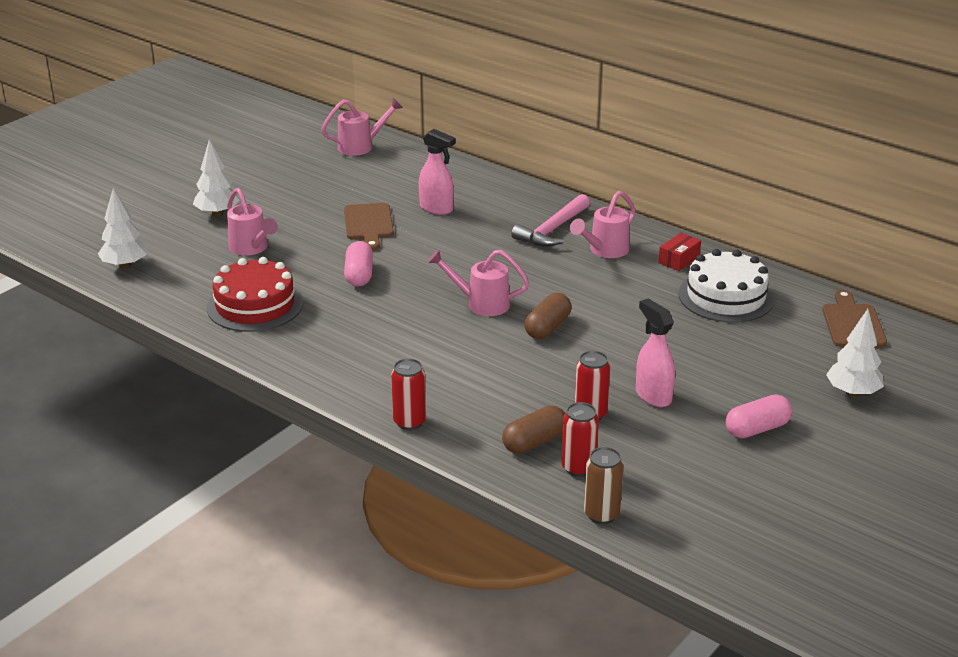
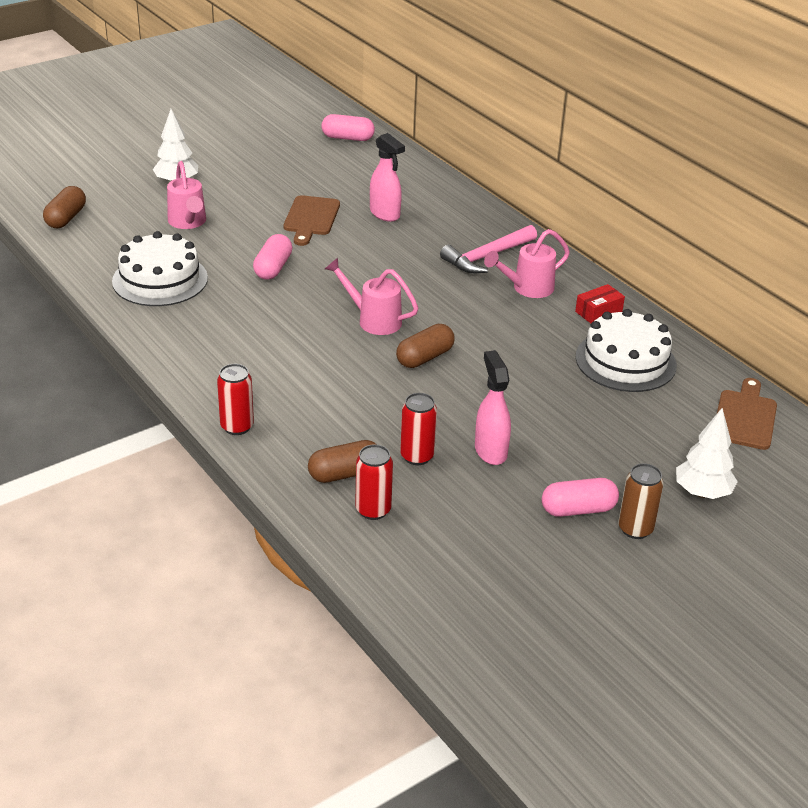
camera: 15 degrees right, 5 degrees up
white tree [98,188,148,269] -> brown capsule [43,186,86,228]
red cake [207,257,303,332] -> white cake [112,231,208,306]
pink watering can [321,98,403,156] -> pink capsule [321,114,375,141]
brown can [584,447,624,524] -> brown can moved to [618,463,664,539]

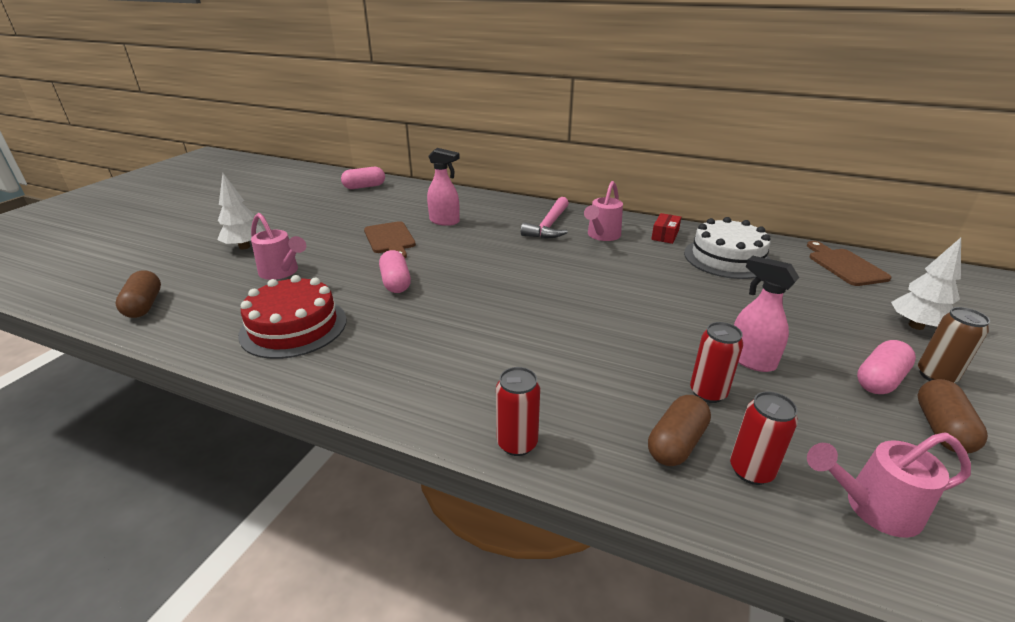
camera: 30 degrees left, 5 degrees down
white cake [112,231,208,306] -> red cake [238,275,347,359]
pink watering can [325,258,418,335] -> pink watering can moved to [807,432,971,538]
brown capsule [396,324,455,368] -> brown capsule moved to [917,379,988,453]

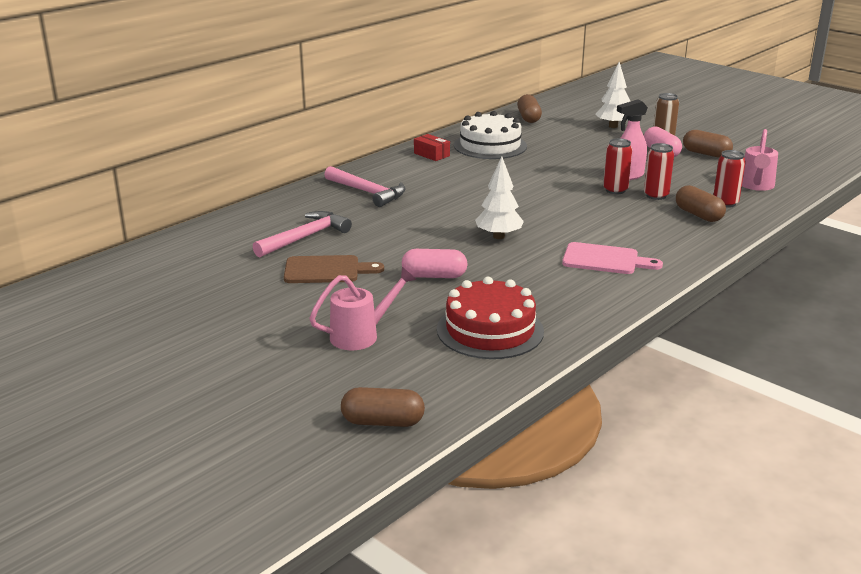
camera: 70 degrees left, 5 degrees down
white tree [217,173,264,249] -> white tree moved to [475,156,524,239]
pink capsule [341,167,385,189] -> none
pink spray bottle [427,148,460,226] -> pink hammer [253,211,352,257]
red can [496,367,540,456] -> red can moved to [603,138,632,194]
pink watering can [584,181,623,241] -> none
brown cutting board [807,241,892,286] -> brown capsule [517,94,542,123]
none -> pink cutting board [562,242,663,274]

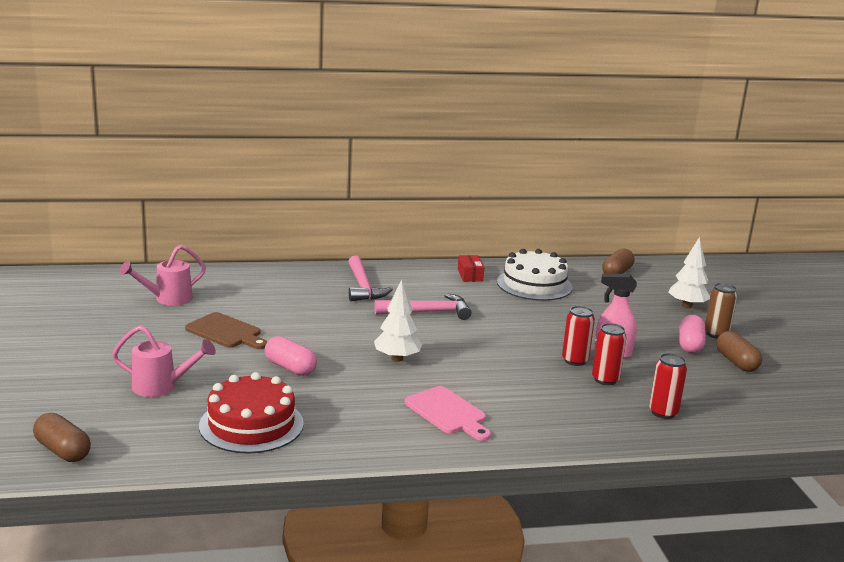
camera: 35 degrees right, 5 degrees down
pink hammer [253,211,352,257] -> pink hammer moved to [374,293,472,320]
brown capsule [676,185,726,222] -> none
pink watering can [742,129,778,191] -> pink watering can moved to [119,245,206,306]

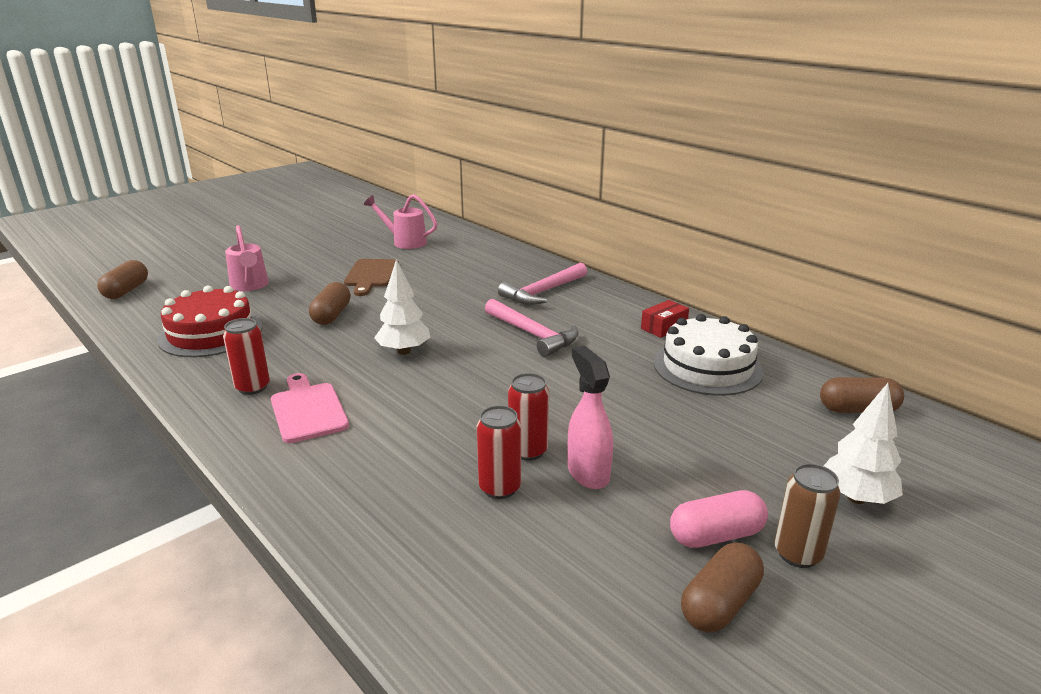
camera: 60 degrees right, 5 degrees up
pink capsule [265,336,317,376] -> brown capsule [309,282,351,325]
pink cutting board [405,386,491,441] -> pink cutting board turned 135 degrees clockwise [271,373,349,443]
red can [649,353,687,419] -> red can moved to [223,318,270,395]

